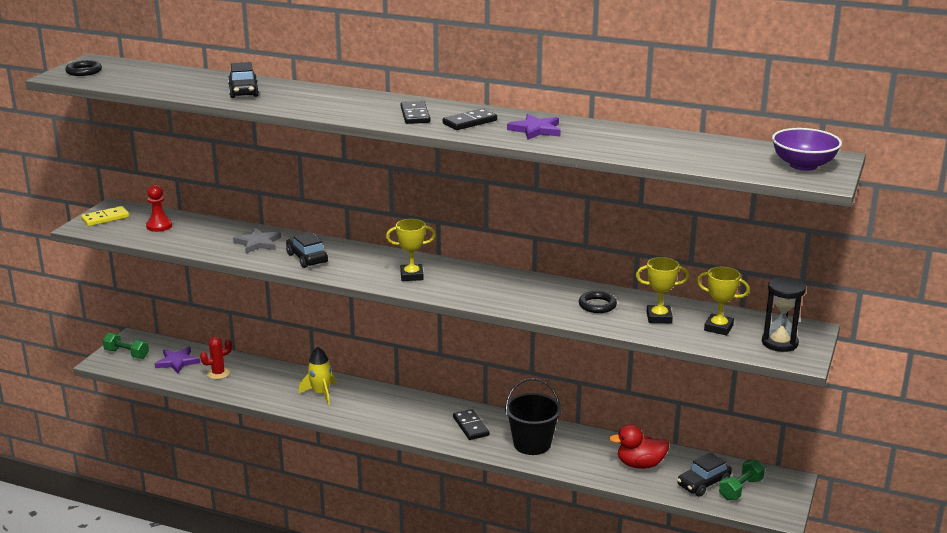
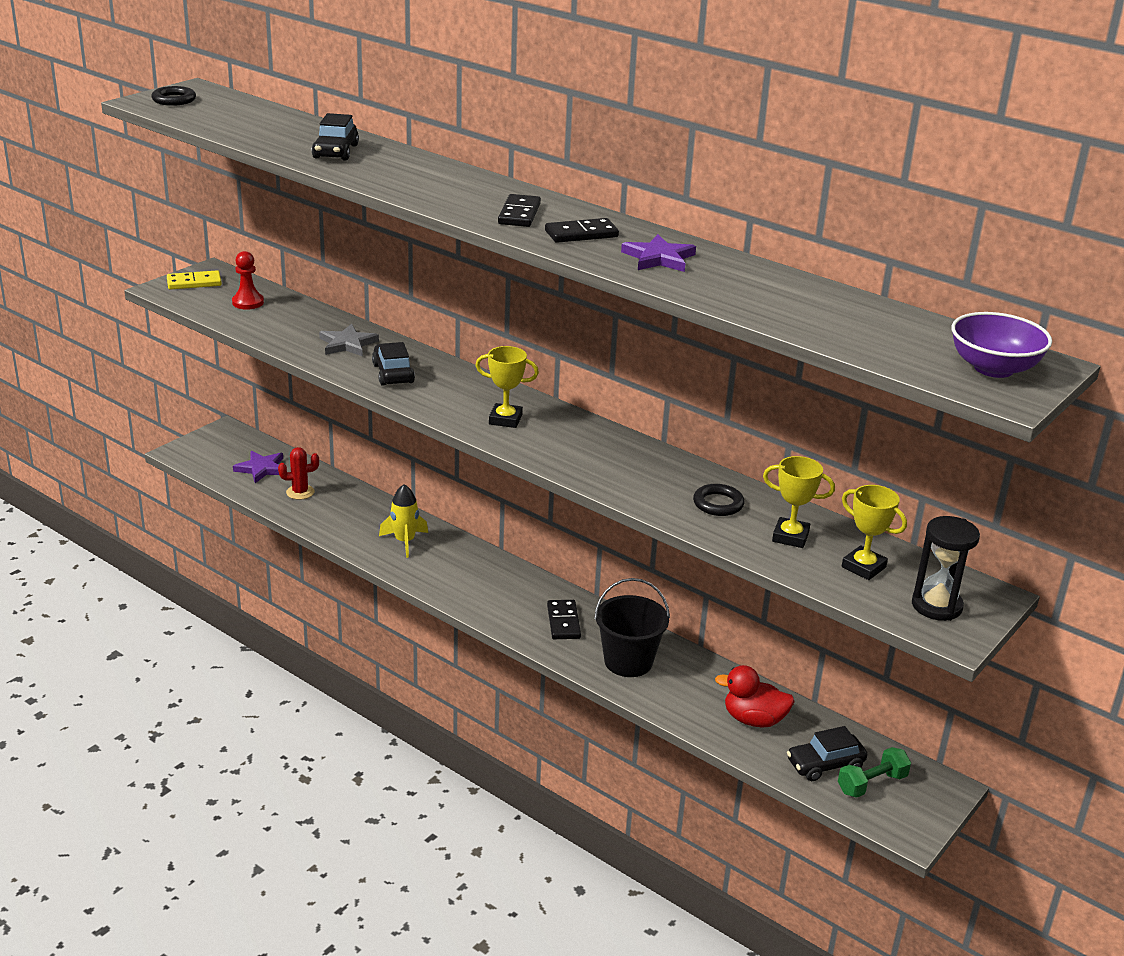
camera: 15 degrees right, 5 degrees up
green dumbbell [103,333,149,359] -> none

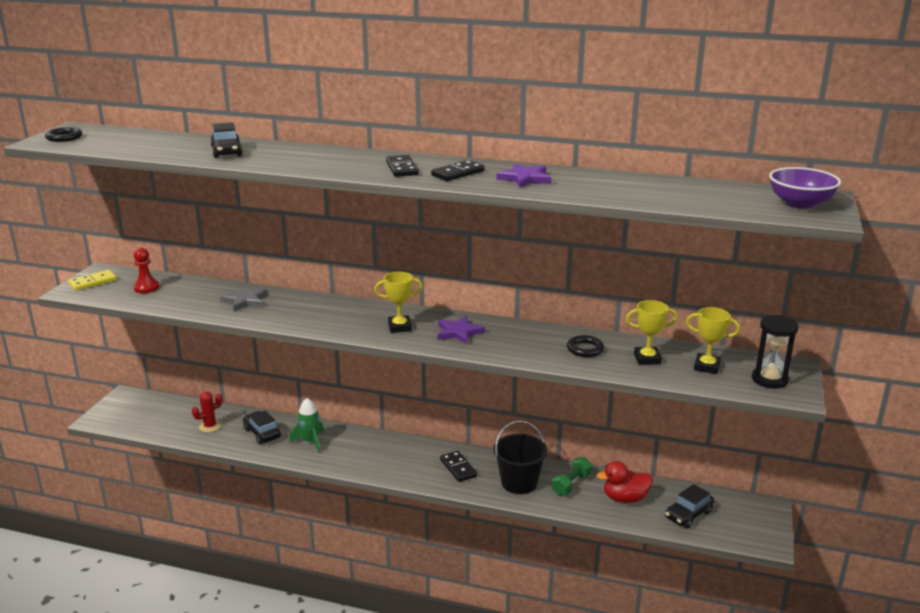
camera: 20 degrees left, 5 degrees down
purple star [233,451,283,483] -> purple star moved to [437,316,485,344]
black car [372,342,415,386] -> black car moved to [243,410,281,444]
yellow rocket [379,484,428,558] -> green rocket [289,398,324,453]
green dumbbell [838,747,911,798] -> green dumbbell moved to [552,457,592,496]

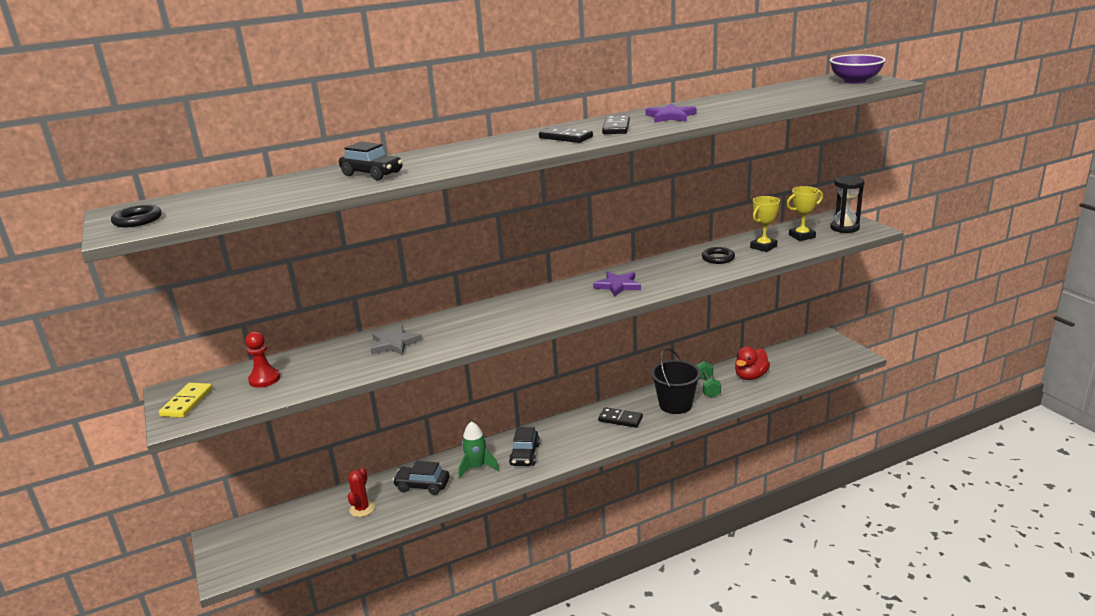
camera: 40 degrees left, 0 degrees up
yellow trophy [374,272,423,333] -> none
black car [665,484,714,528] -> black car moved to [509,427,540,466]

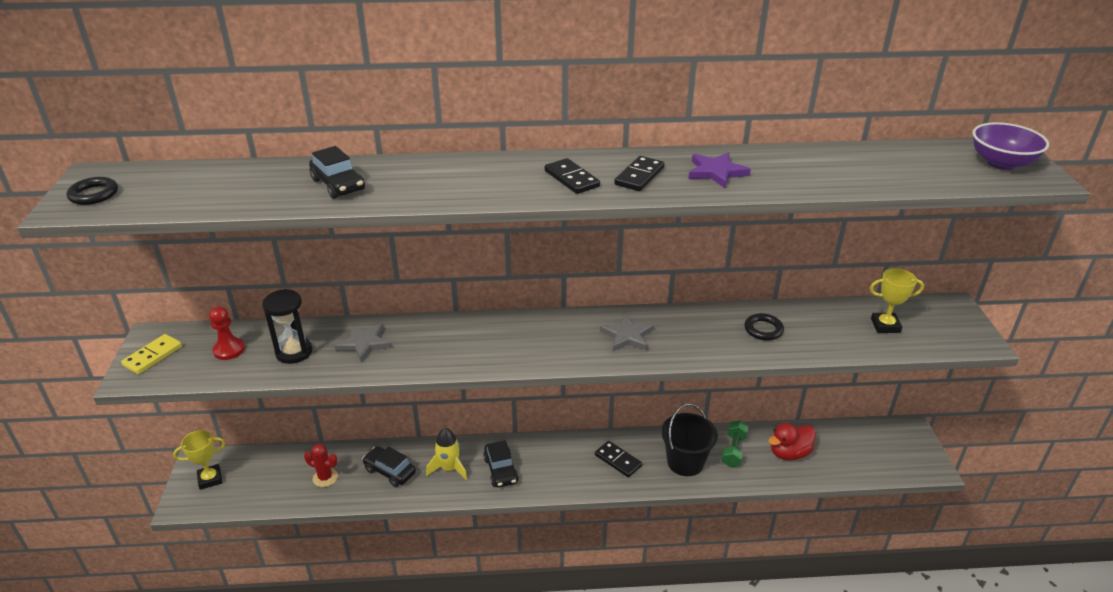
camera: 20 degrees right, 10 degrees up
red cactus [348,468,375,517] -> red cactus turned 75 degrees clockwise [304,444,338,487]
green rocket [459,421,499,479] -> yellow rocket [426,428,467,480]
black car [509,427,540,466] -> black car turned 45 degrees counterclockwise [483,440,519,488]
purple star [593,271,641,297] -> grey star [600,314,654,351]
yellow trophy [750,196,780,252] -> yellow trophy moved to [173,430,225,490]
black hourglass [830,176,865,233] -> black hourglass moved to [262,289,312,364]

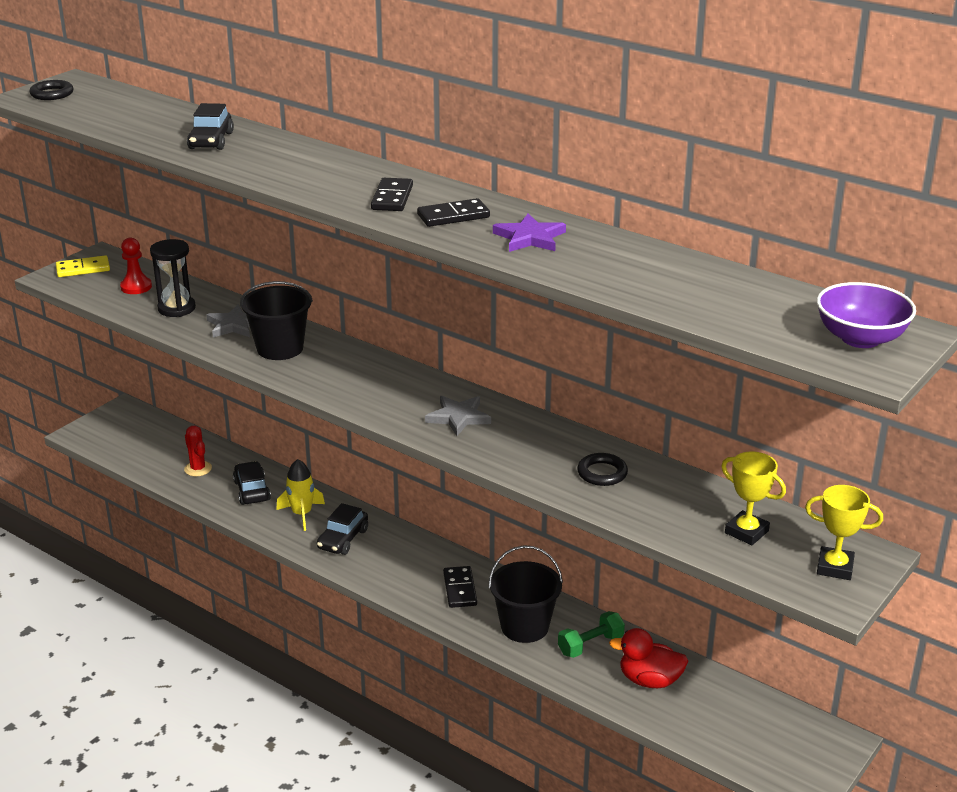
camera: 40 degrees right, 5 degrees down
yellow trophy [173,430,225,490] -> yellow trophy moved to [805,485,883,580]
none -> black bucket [240,281,313,360]

